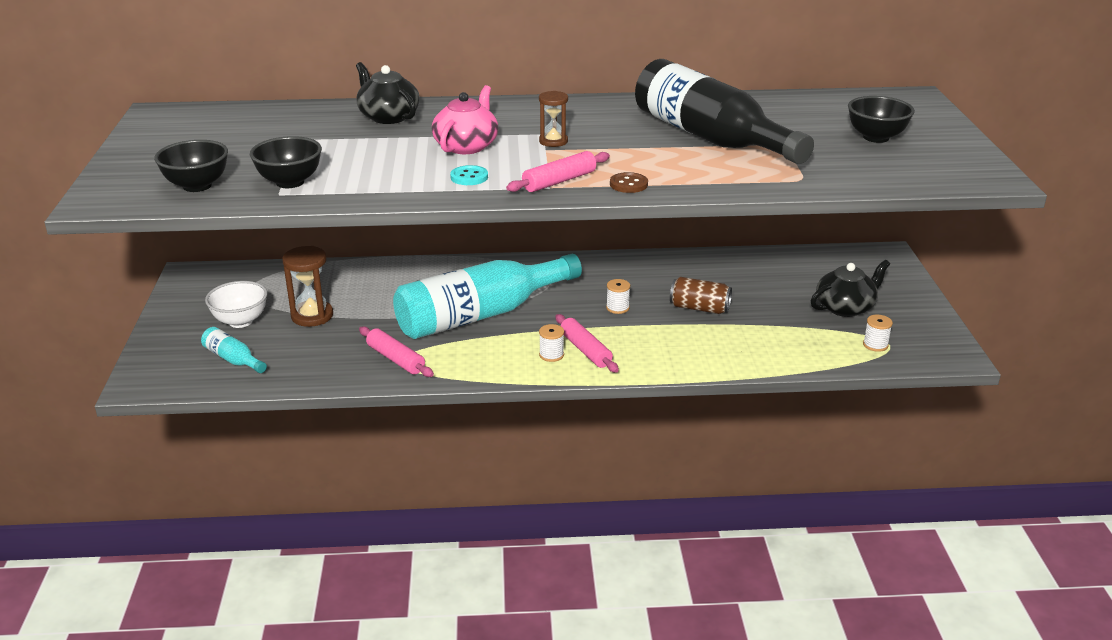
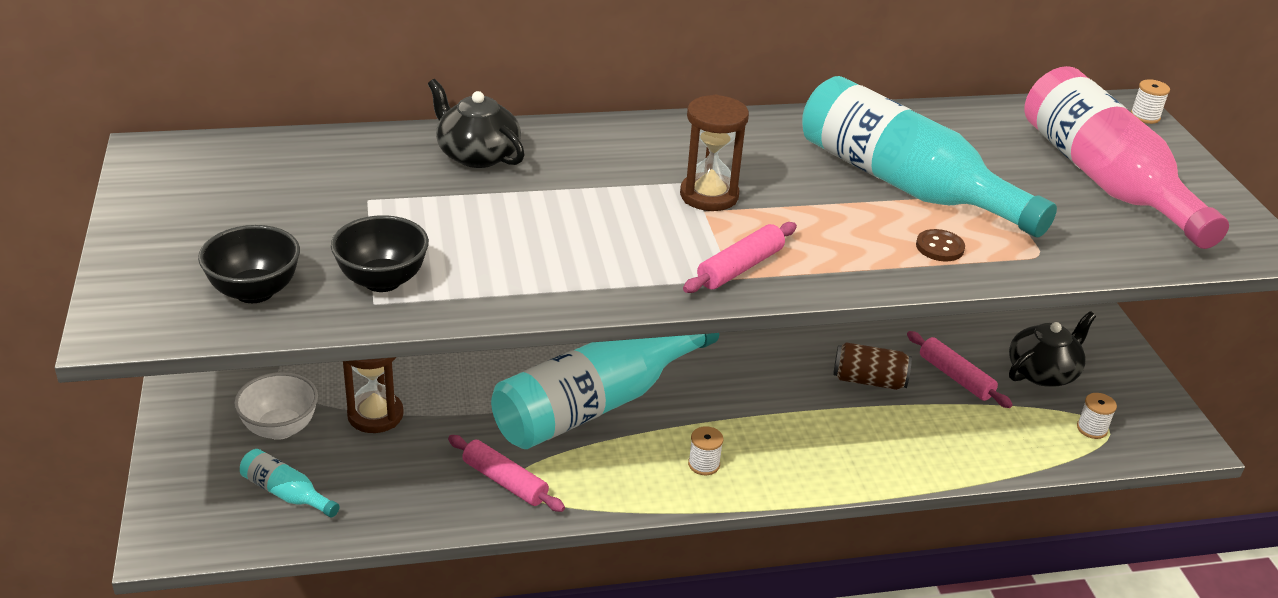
camera: 10 degrees left, 5 degrees up
pink teapot [432,85,499,154] -> none
turquoise button [450,165,488,185] -> none
brown hourglass [539,91,568,147] -> brown hourglass [680,95,749,211], size x1.56
pink rolling pin [555,314,619,373] -> pink rolling pin moved to [907,331,1013,408]
white spool [606,279,630,314] -> white spool moved to [1131,79,1170,124]
brown button [610,172,648,193] -> brown button moved to [916,229,965,261]
black bottle [635,59,814,164] -> turquoise bottle [802,76,1057,238]
black bowl [848,96,915,143] -> pink bottle [1024,66,1229,249]

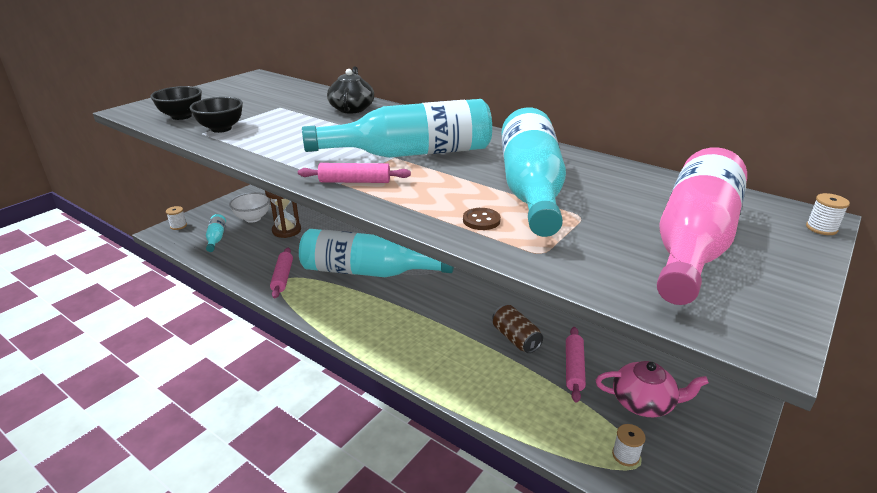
camera: 50 degrees right, 5 degrees down
brown hourglass [680,95,749,211] -> turquoise bottle [302,99,492,158]
white spool [688,426,723,475] -> white spool moved to [166,206,187,230]
black teapot [1009,311,1096,386] -> pink teapot [596,361,709,417]

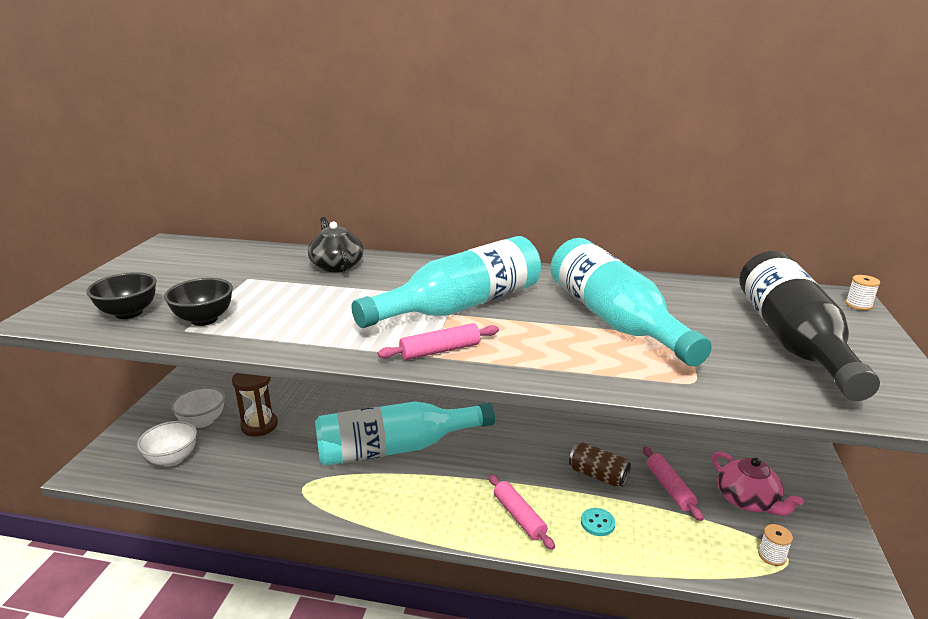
camera: 25 degrees left, 5 degrees down
white spool [166,206,187,230] -> none
turquoise bottle [206,214,226,252] -> white bowl [137,421,197,467]
pink rolling pin [270,248,293,298] -> pink rolling pin moved to [489,474,555,550]
brown button [463,208,501,230] -> none
pink teapot [596,361,709,417] -> pink teapot turned 75 degrees clockwise [712,452,804,516]
pink bottle [657,147,747,305] -> black bottle [739,251,880,401]
none -> turquoise button [581,508,615,536]

